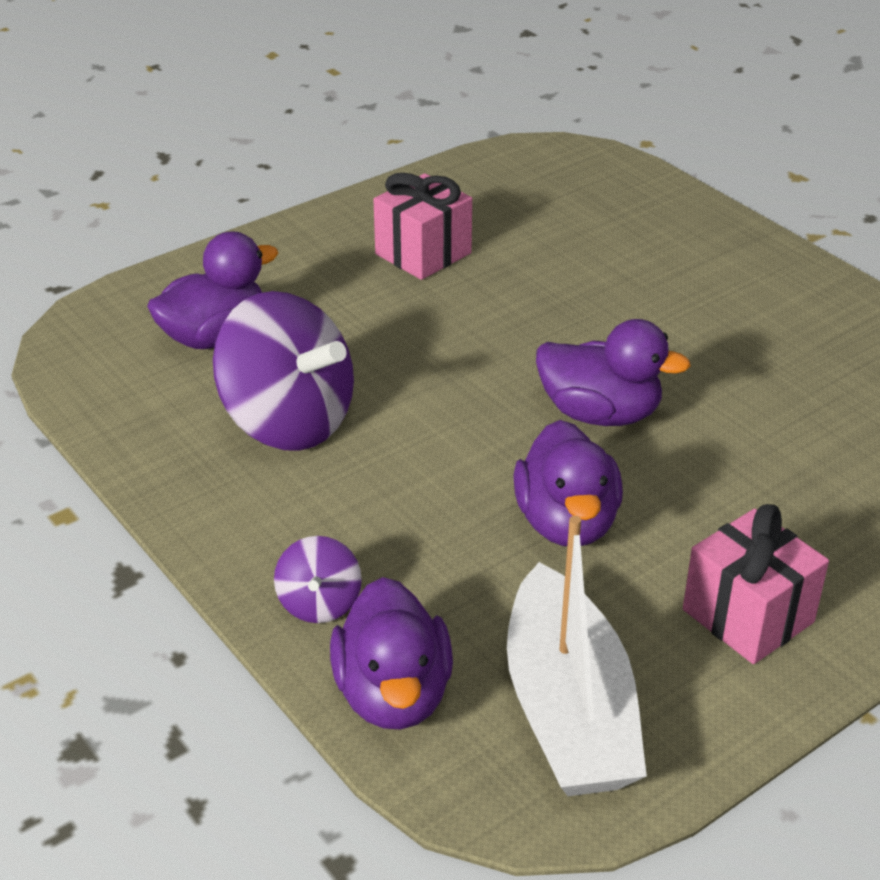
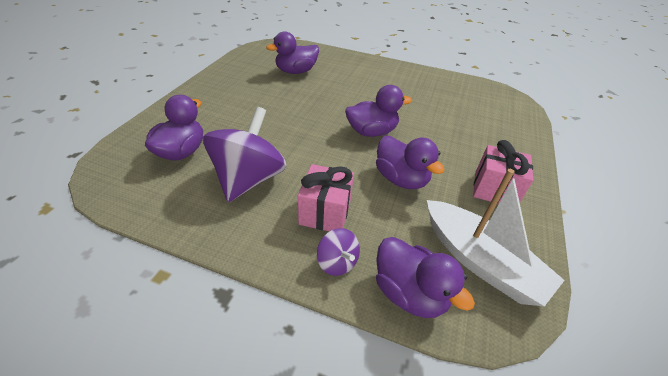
camera: 35 degrees left, 5 degrees up
purple spinning top [213,291,354,451] -> purple spinning top turned 75 degrees counterclockwise [203,107,286,202]
pink gift [374,173,472,280] -> pink gift moved to [298,164,354,231]
none -> purple duck [266,31,319,74]

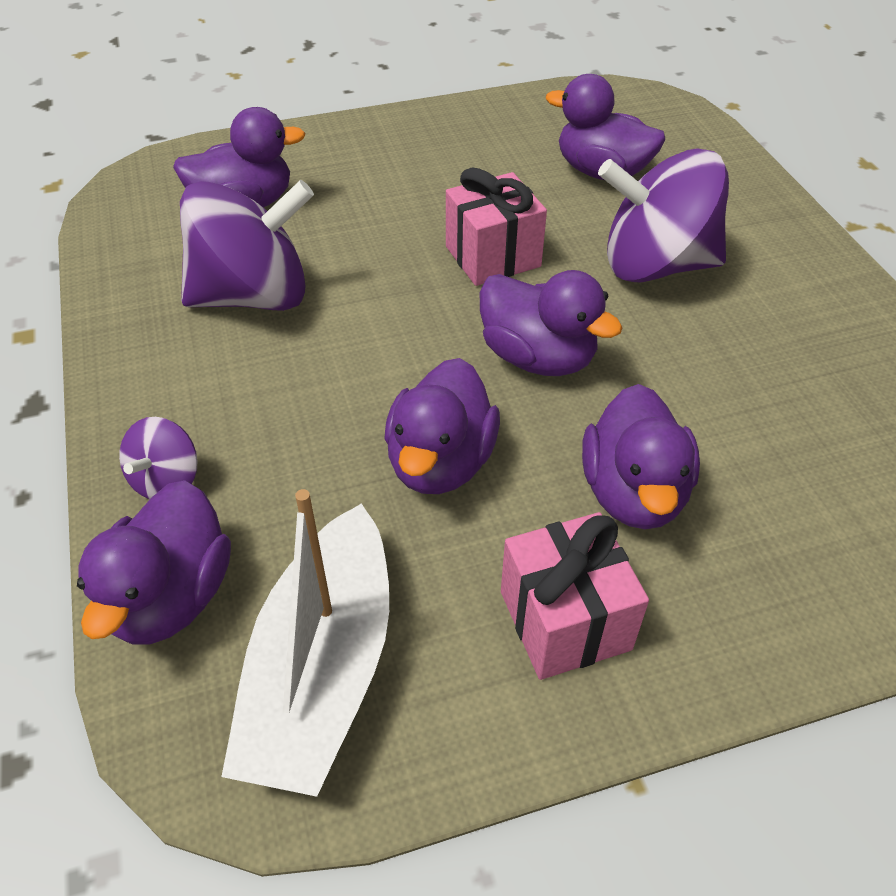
camera: 55 degrees right, 5 degrees up
pink gift [298,164,354,231] -> pink gift moved to [446,168,547,286]
none -> purple duck [582,384,700,529]
none -> purple spinning top [598,148,729,282]

